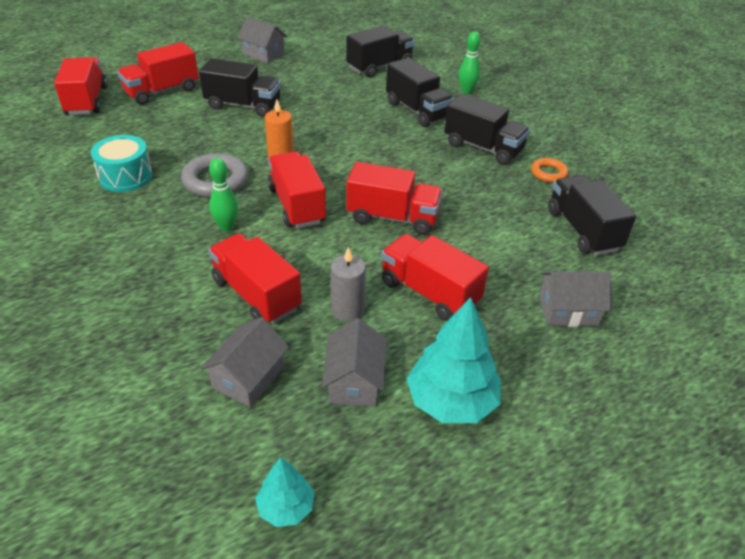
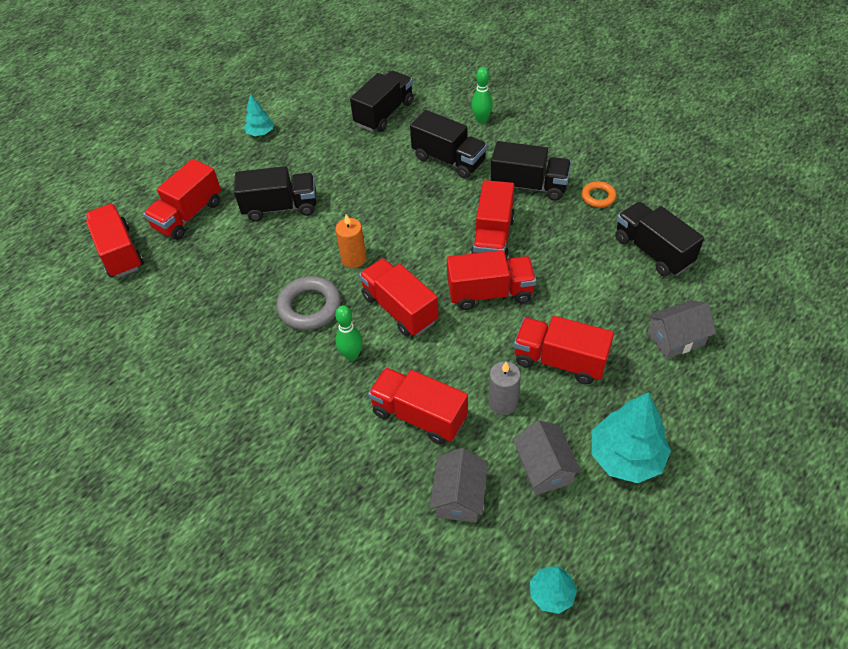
camera: 15 degrees left, 10 degrees up
turquoise drum [91,135,153,192] -> none
grey house [237,17,287,63] -> turquoise tree [244,94,274,136]
none -> red truck [471,180,515,260]

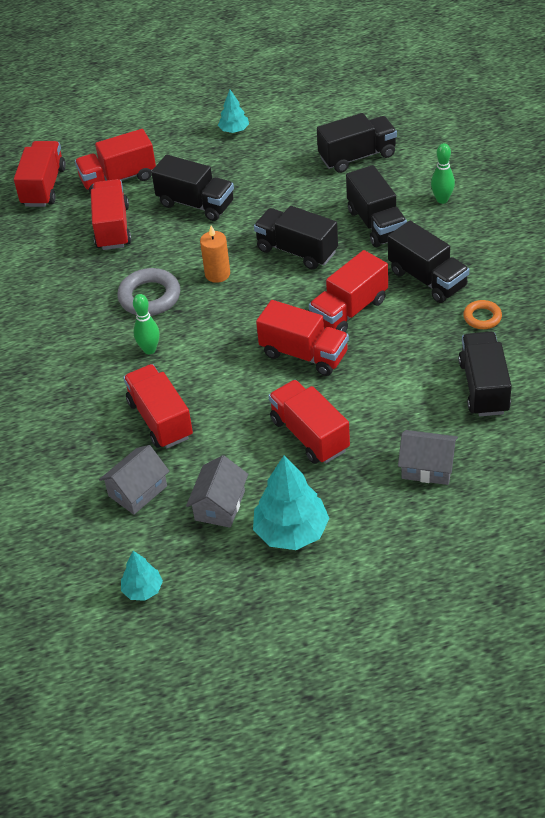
camera: 35 degrees right, 5 degrees down
red truck [359,258,439,337] -> red truck moved to [91,179,131,250]
grey candle [489,361,521,415] -> none
none -> black truck [254,206,338,270]

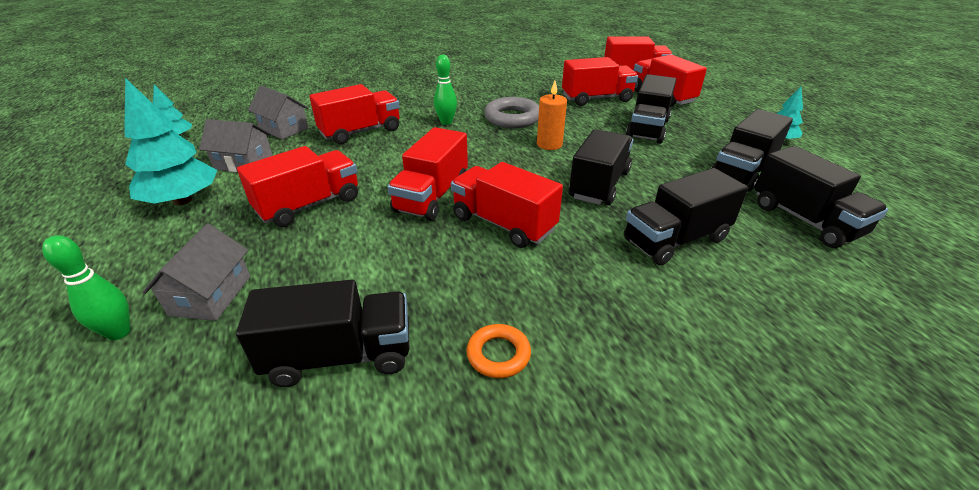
camera: 80 degrees right, 10 degrees down
black truck [388,221,469,303] -> black truck moved to [712,109,793,191]
green bowling pin [431,143,455,204] -> green bowling pin moved to [42,235,131,340]

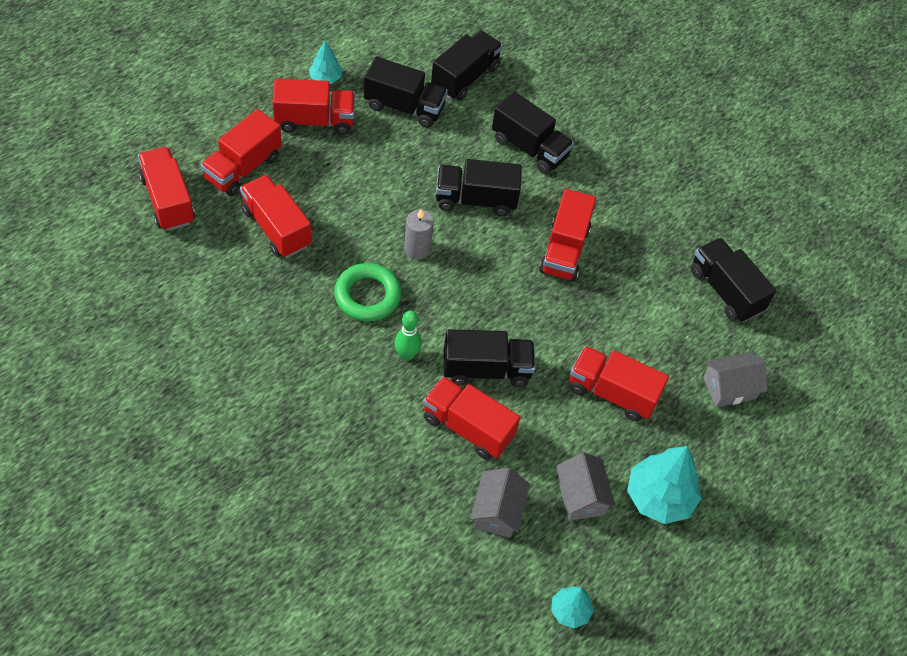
camera: 120 degrees left, 20 degrees up
green bowling pin [42,235,131,340] -> none
red truck [387,127,468,221] -> red truck moved to [272,78,355,135]
orange ring [466,324,531,378] -> none
grey ring [484,97,539,128] -> green ring [334,263,401,322]
orange candle [537,81,567,150] -> grey candle [404,209,434,260]
black truck [626,74,676,144] -> black truck moved to [444,329,535,387]

